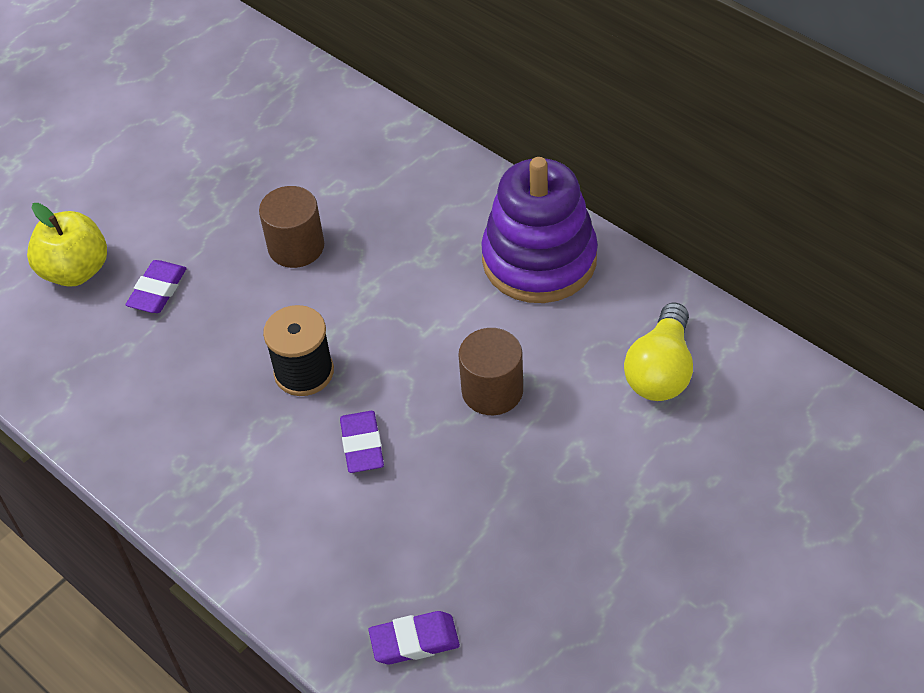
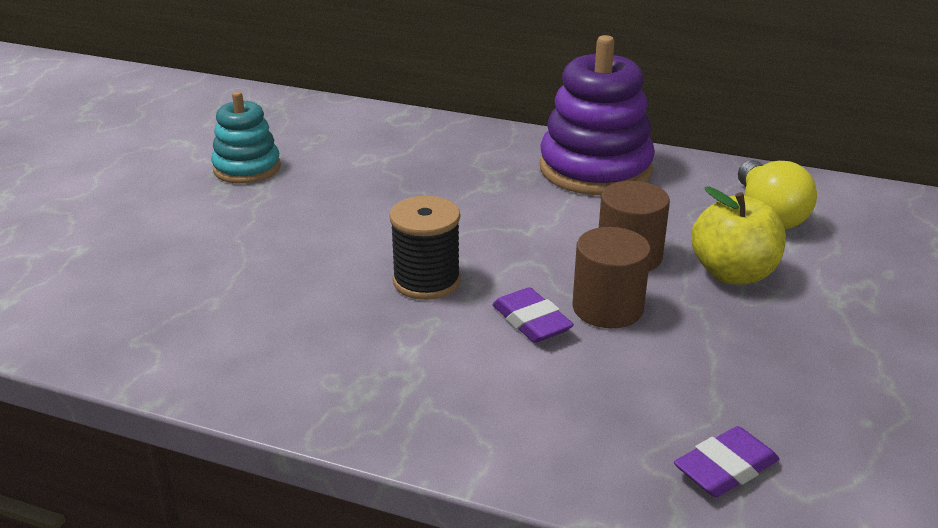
camera: 25 degrees left, 20 degrees down
yellow apple [27,203,107,287] -> yellow apple moved to [691,186,786,284]
purple eraser [126,260,187,313] -> none
brown cylinder [259,186,324,268] -> brown cylinder moved to [572,227,651,328]
none -> turquoise stacking toy [211,91,281,183]

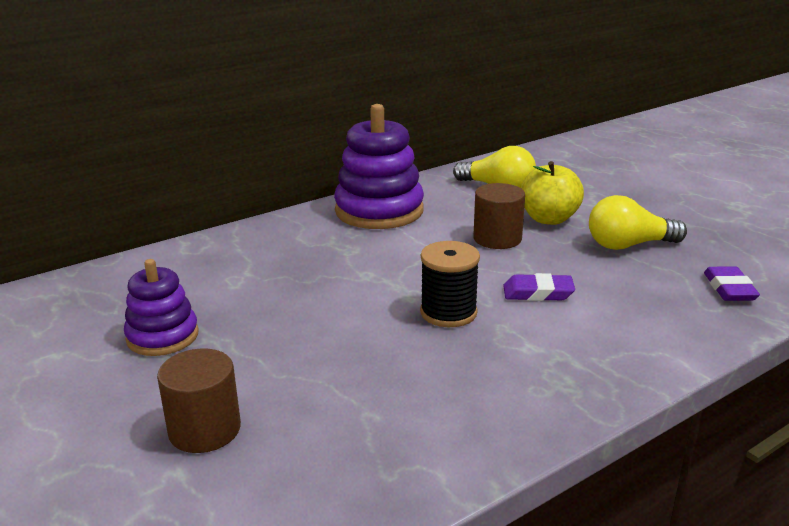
camera: 55 degrees left, 5 degrees down
turquoise stacking toy [211,91,281,183] -> purple stacking toy [124,259,199,356]
brown cylinder [572,227,651,328] -> brown cylinder moved to [157,348,241,453]
none -> yellow light bulb [589,195,687,250]

